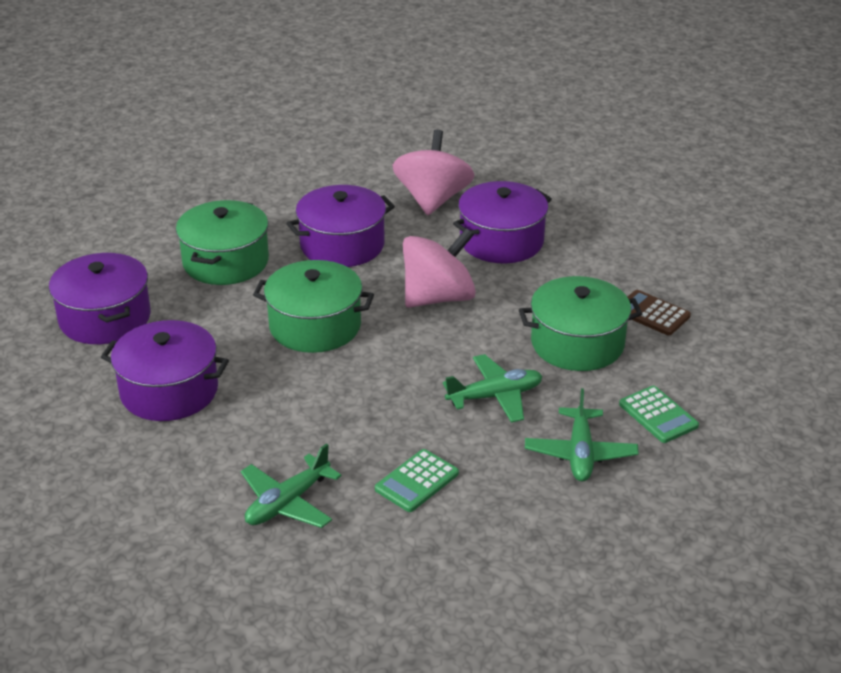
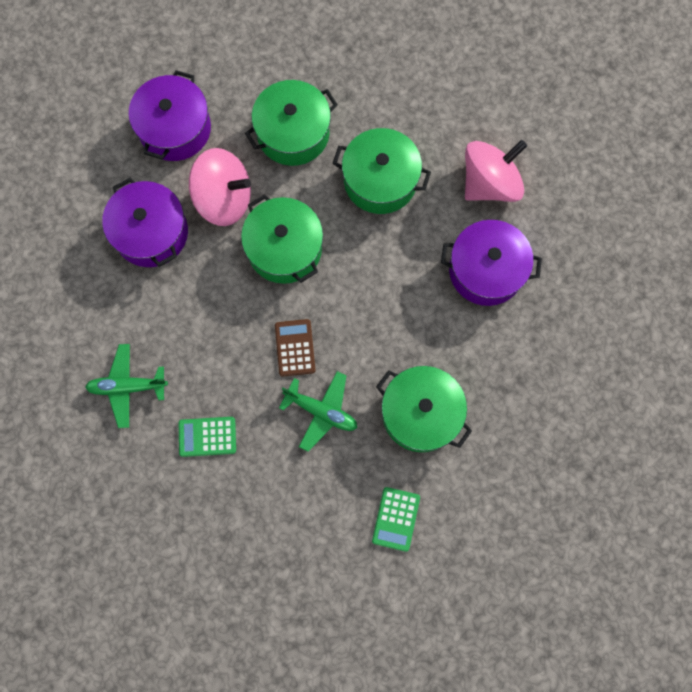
camera: 45 degrees right, 40 degrees up
purple pot [286,185,395,267] -> green pot [332,128,431,214]
pink spinning top [403,228,476,308] -> pink spinning top moved to [189,148,251,226]
green plane [525,388,639,481] -> none
brown calculator [628,290,691,335] -> brown calculator moved to [275,319,315,377]

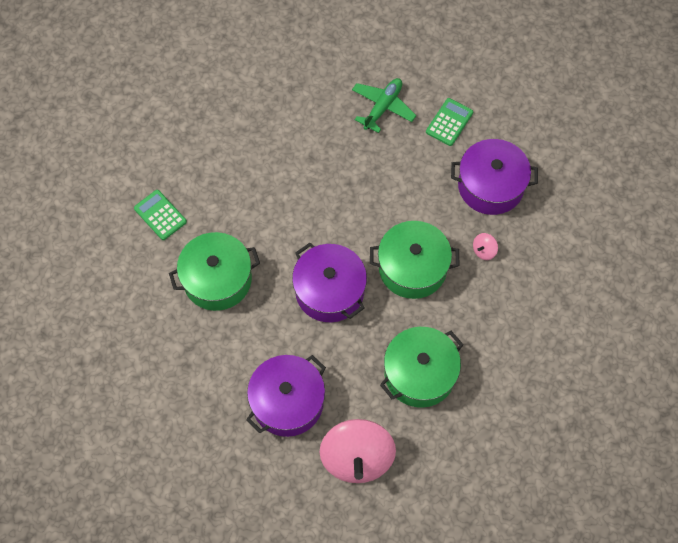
camera: 125 degrees right, 10 degrees down
purple pot [129,70,211,161] -> purple pot moved to [292,243,367,322]
green calculator [179,417,236,457] -> green calculator moved to [426,98,473,146]
pink spinning top [189,148,251,226] -> pink spinning top [473,233,498,260], size x0.40
green pot [245,80,338,166] -> none
brown calculator [275,319,315,377] -> none
green plane [279,371,357,452] -> none

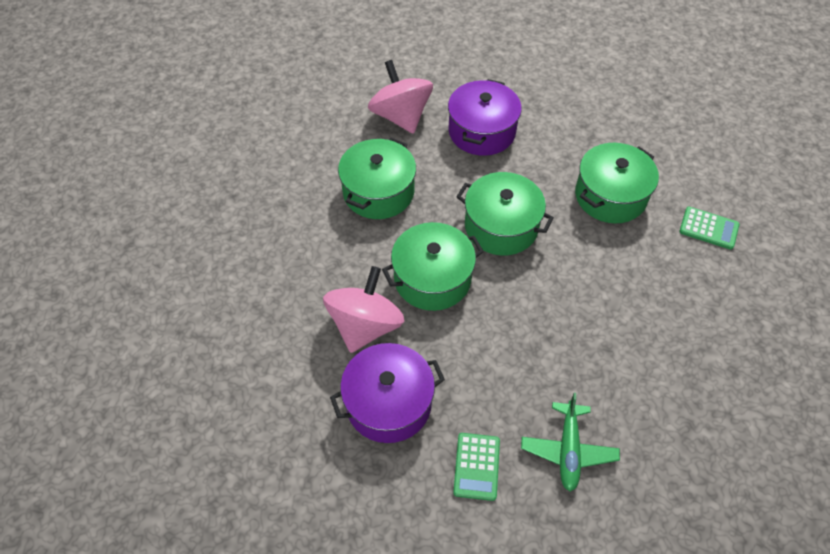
camera: 155 degrees right, 10 degrees down
purple pot [292,243,367,322] -> green pot [456,172,554,255]
pink spinning top [473,233,498,260] -> pink spinning top [323,266,404,353], size x2.50

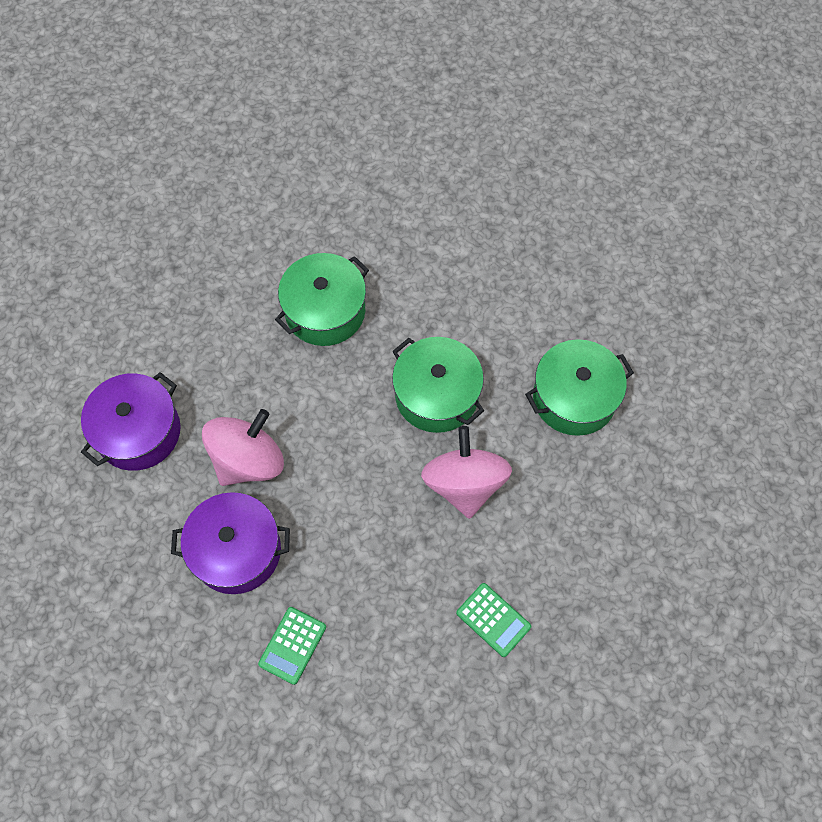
camera: 20 degrees right, 10 degrees up
pink spinning top [368,60,433,134] -> pink spinning top moved to [421,426,512,519]
green pot [382,222,484,311] -> none
purple pot [448,79,522,156] -> purple pot moved to [81,372,181,471]
green plane [521,393,620,491] -> none
green calculator [679,207,740,250] -> green calculator moved to [456,583,531,657]

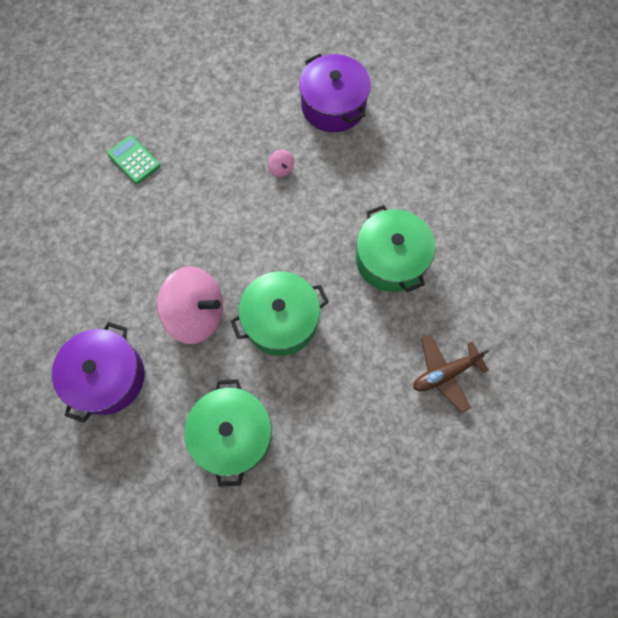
camera: 110 degrees right, 5 degrees up
purple pot [171,492,290,594] -> purple pot moved to [52,322,145,423]
pink spinning top [202,409,284,486] -> pink spinning top [268,149,294,177], size x0.40
green calculator [456,583,531,657] -> none
none -> brown plane [413,334,489,412]

